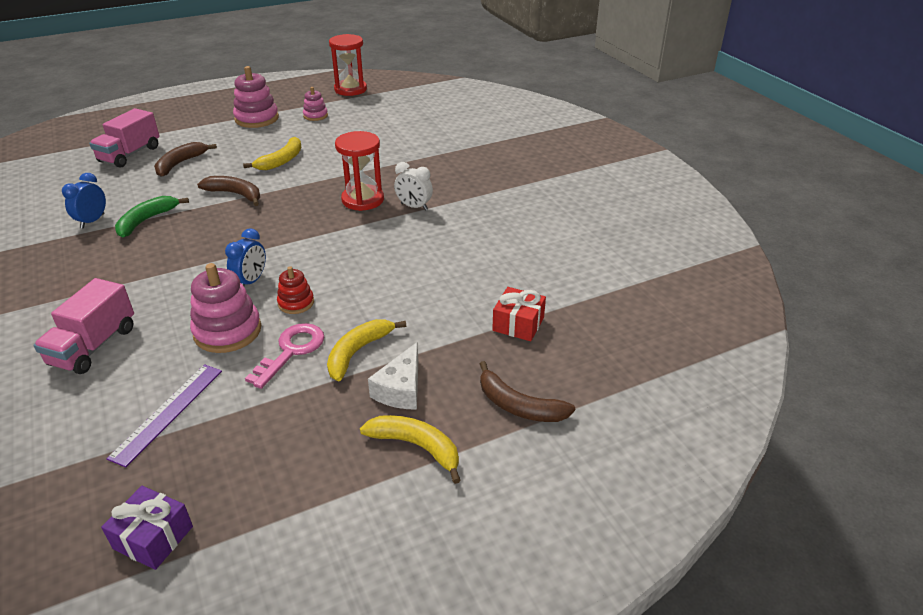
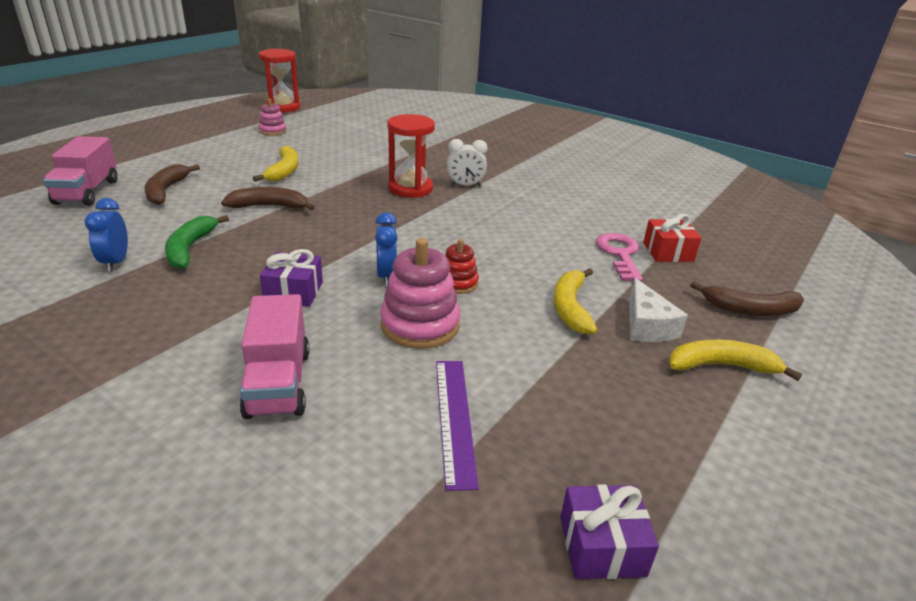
camera: 30 degrees left, 5 degrees down
pink stacking toy [233,66,279,128] -> none
pink key [245,323,324,389] -> pink key moved to [596,233,643,282]
none -> purple gift [260,249,323,307]

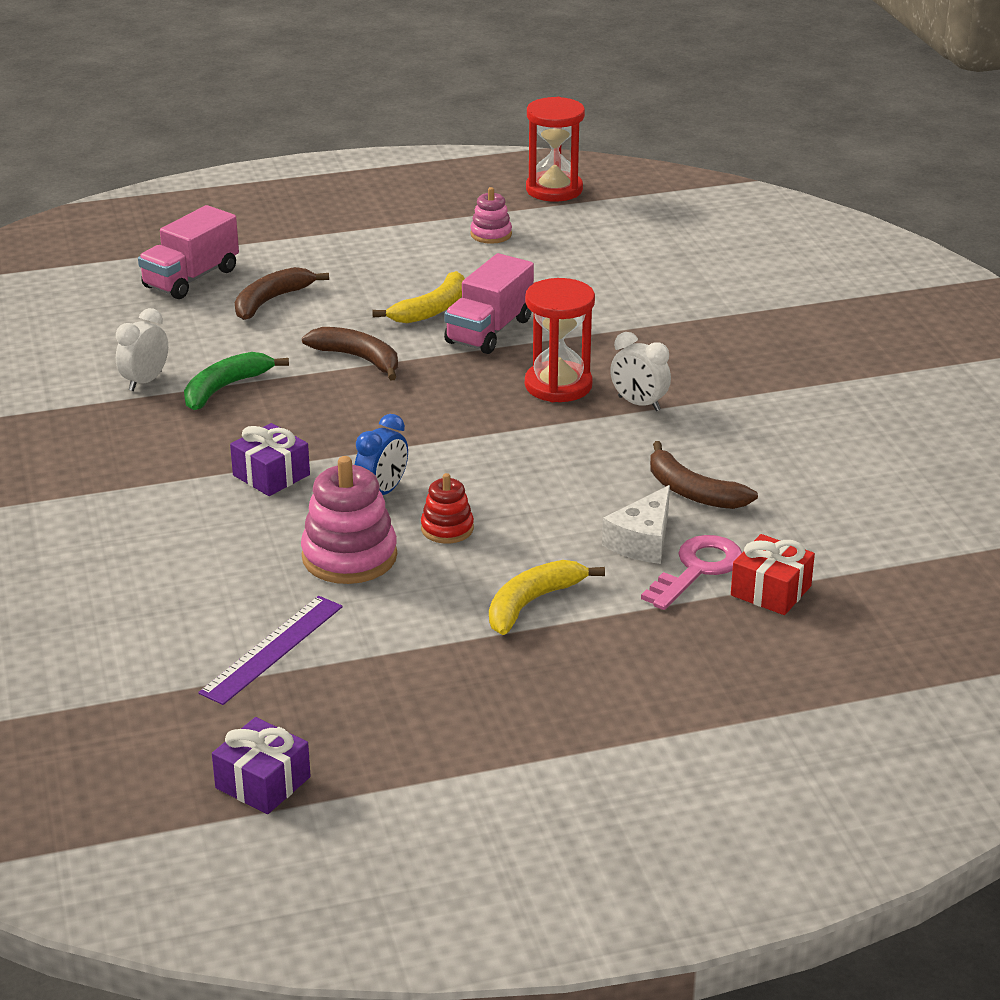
camera: 40 degrees right, 0 degrees up
blue clock [84,198,128,272] -> white clock [116,308,168,391]
pink truck [240,294,310,419] -> pink truck moved to [444,253,534,354]
white cheese [629,278,688,342] -> white cheese moved to [602,485,670,564]
yellow banana [669,340,802,381] -> none
brown banana [690,281,804,316] -> brown banana moved to [650,441,758,509]

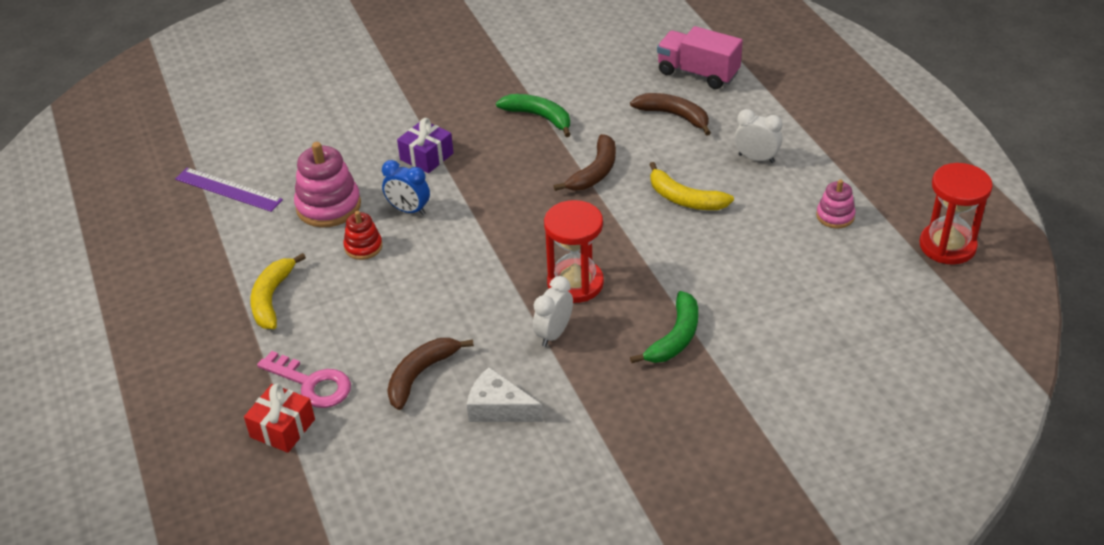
camera: 85 degrees right, 10 degrees up
white clock [116,308,168,391] -> white clock moved to [734,109,782,163]
purple gift [212,717,311,814] -> none
pink truck [444,253,534,354] -> none
yellow banana [489,560,605,635] -> yellow banana turned 120 degrees counterclockwise [250,253,306,329]
white cheese [602,485,670,564] -> white cheese moved to [467,367,543,422]
none -> green banana [630,291,698,363]

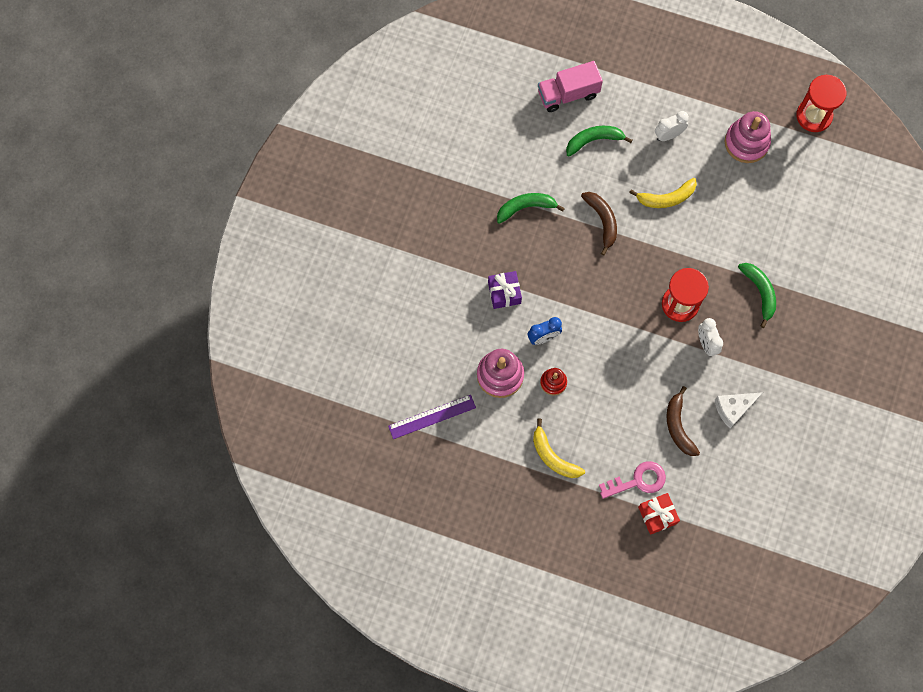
camera: 50 degrees left, 30 degrees up
brown banana [630,93,711,136] -> green banana [566,126,632,157]
pink stacking toy [816,179,856,229] -> pink stacking toy [725,111,771,163], size x1.77

